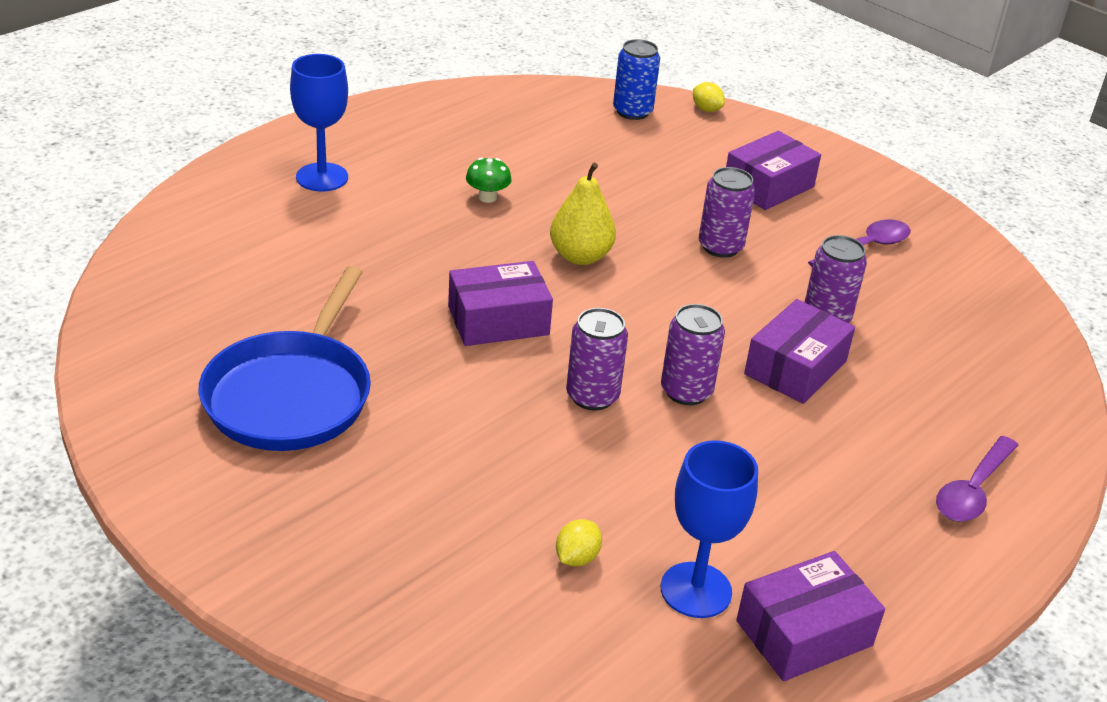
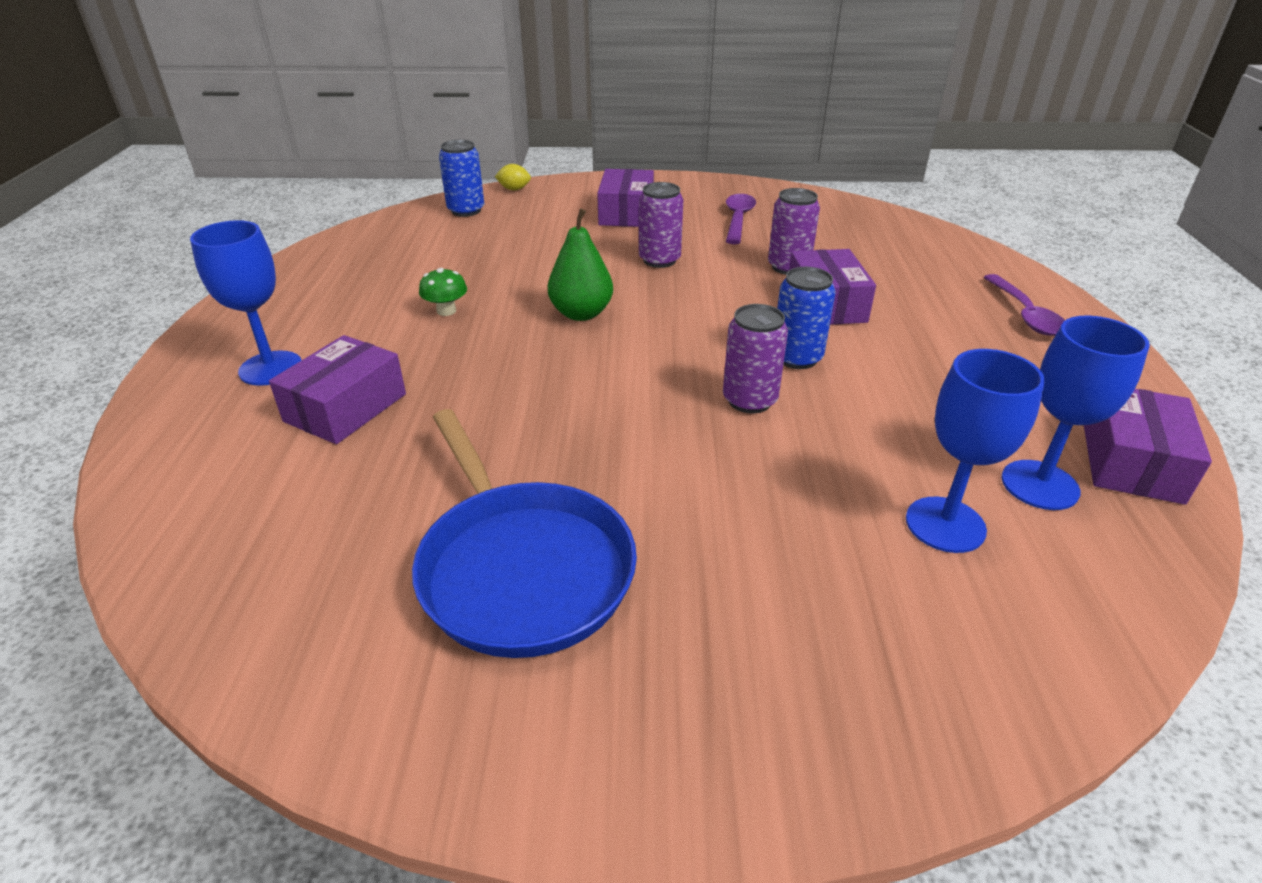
camera: 40 degrees left, 0 degrees up
purple box [448,261,553,346] -> purple box moved to [269,335,406,444]
yellow pear [550,163,616,265] -> green pear [548,208,613,321]
yellow lemon [556,519,602,567] -> blue goblet [906,349,1045,553]
purple can [661,304,725,405] -> blue can [777,267,836,369]

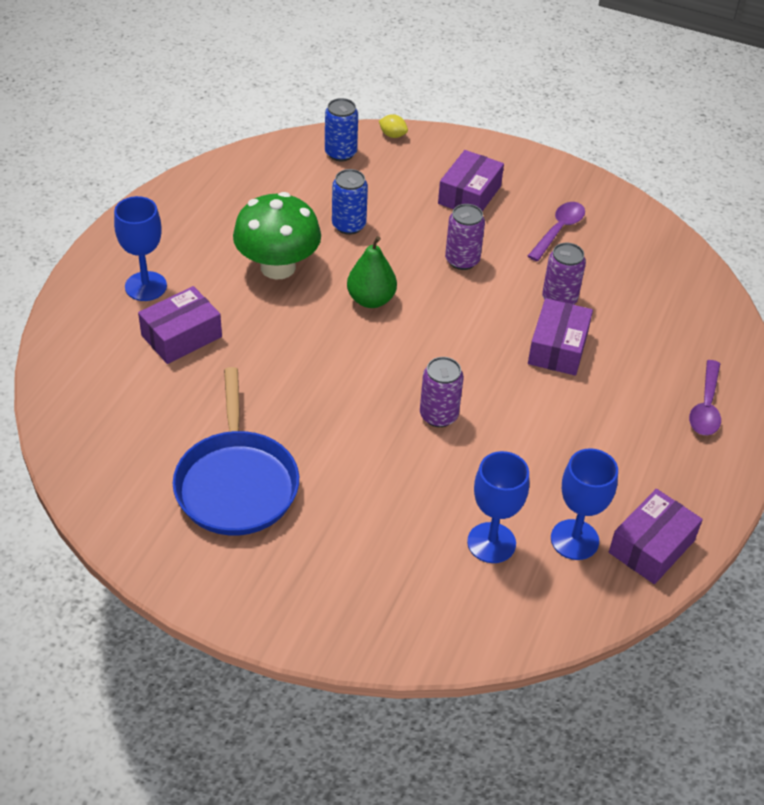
camera: 20 degrees right, 10 degrees up
green mushroom [419,268,467,316] -> green mushroom [233,192,321,279], size x2.42
blue can [777,267,836,369] -> blue can moved to [332,169,368,235]

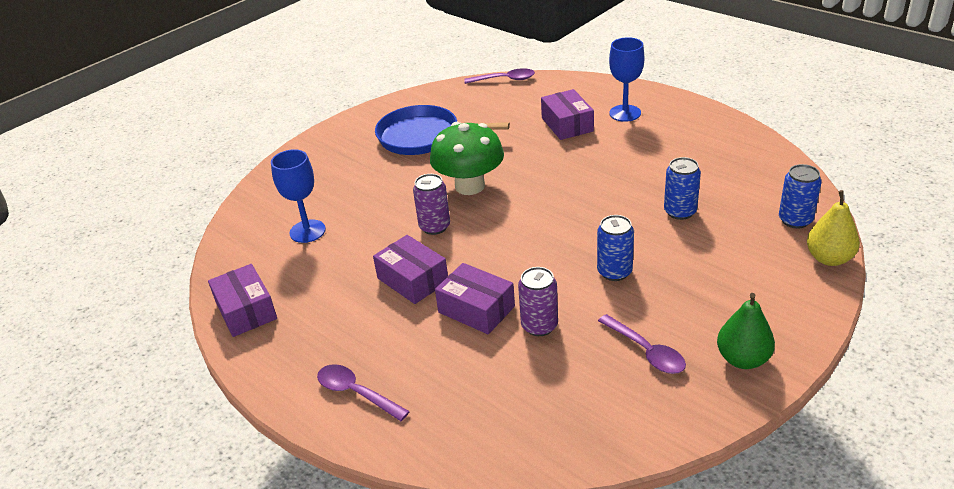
camera: 115 degrees right, 10 degrees down
green mushroom [233,192,321,279] -> green mushroom moved to [430,122,504,195]
green pear [347,236,397,308] -> green pear moved to [717,293,775,369]
yellow lemon [379,114,408,138] -> yellow pear [807,190,860,266]
purple box [438,150,504,211] -> purple box moved to [373,235,448,304]
purple can [445,204,485,270] -> blue can [597,215,634,281]
blue goblet [551,448,618,560] -> none
none -> purple spoon [464,68,535,84]

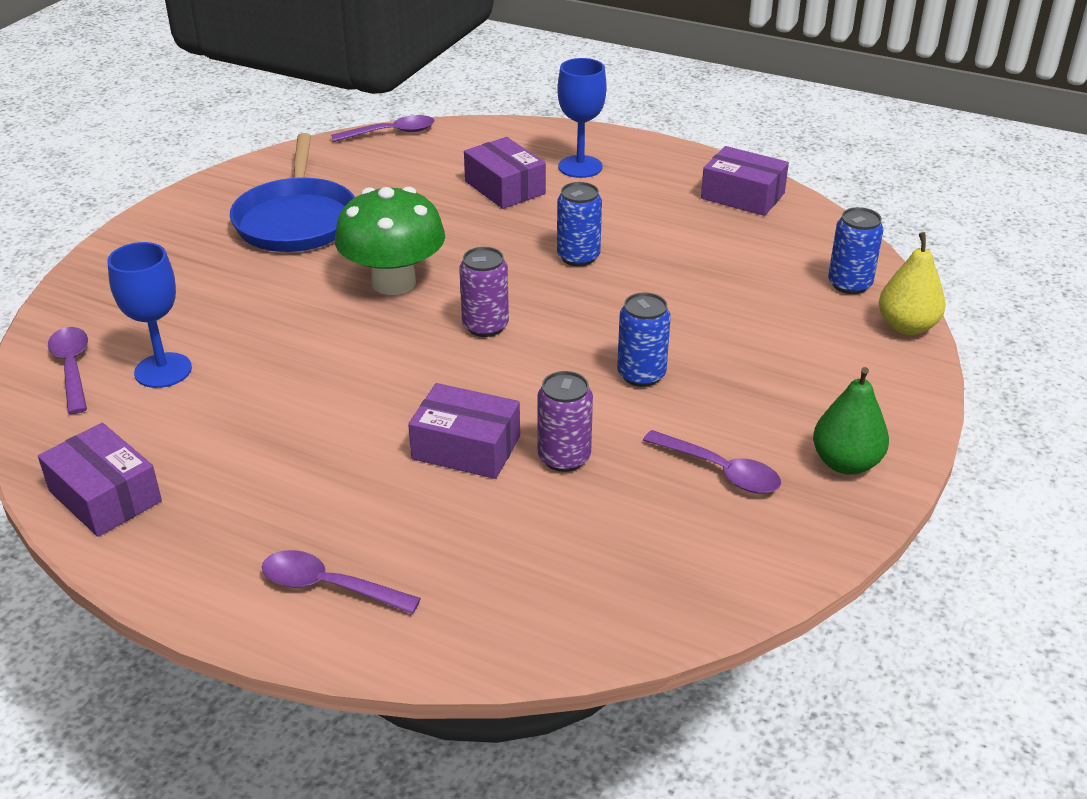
camera: 20 degrees left, 0 degrees up
purple box [373,235,448,304] -> purple box moved to [701,146,789,216]
blue pan [375,105,510,155] -> blue pan turned 90 degrees counterclockwise [230,133,355,252]
purple can [413,174,450,235] -> purple can moved to [459,247,509,337]
blue can [664,157,701,220] -> blue can moved to [557,182,602,267]
none -> purple spoon [48,327,88,414]

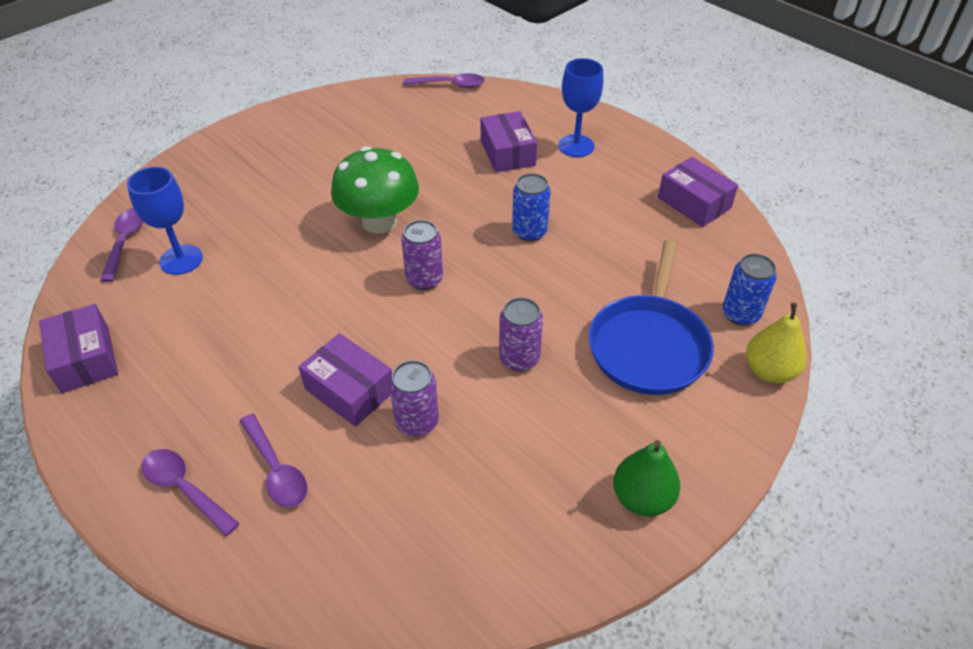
camera: 20 degrees right, 10 degrees up
blue pan [230,133,355,252] -> blue pan moved to [588,240,714,395]
blue can [617,292,671,387] -> purple can [499,298,543,371]
purple spoon [643,430,781,493] -> purple spoon moved to [239,413,308,507]

